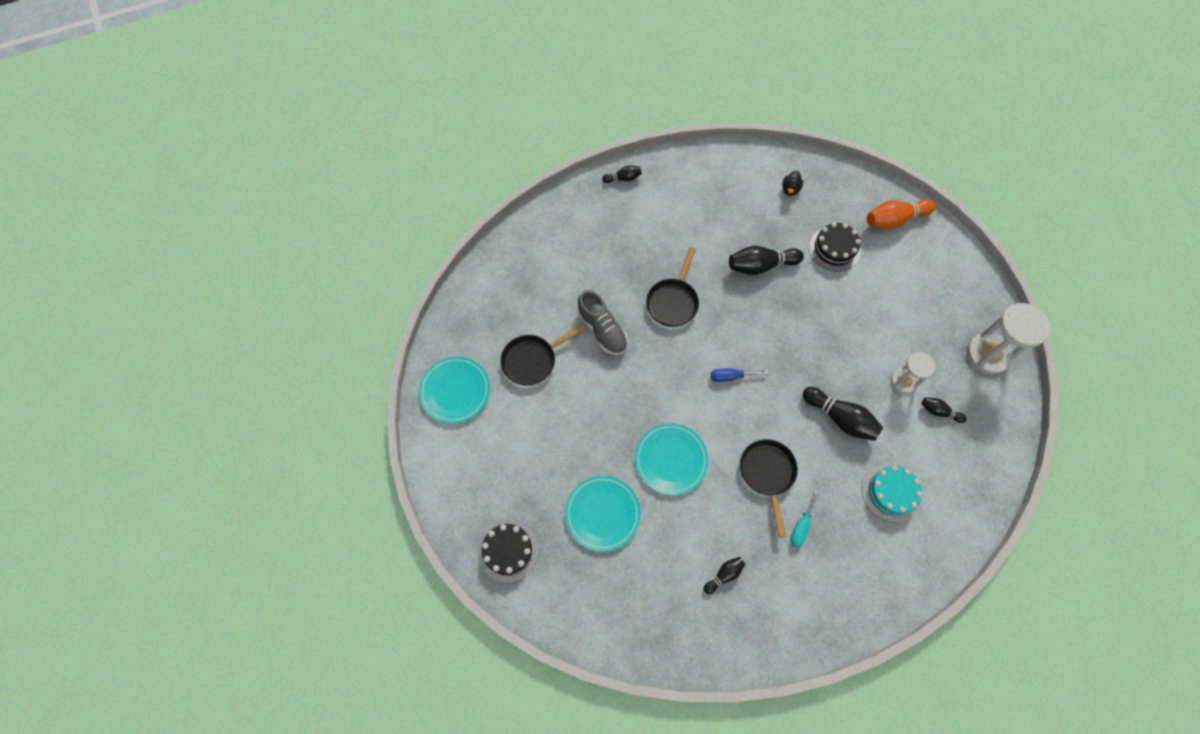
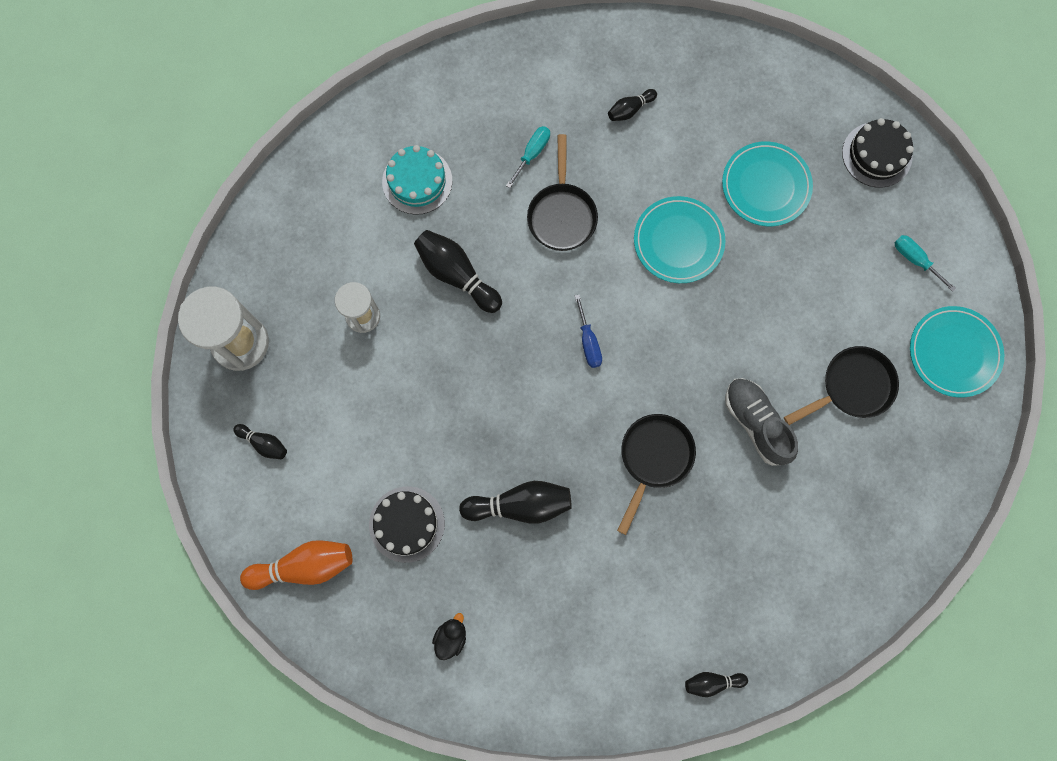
camera: 175 degrees left, 10 degrees up
blue screwdriver [711,368,768,382] -> blue screwdriver turned 75 degrees clockwise [575,295,602,368]
black bowling pin [922,398,966,423] -> black bowling pin moved to [233,424,287,459]
none -> turquoise screwdriver [894,235,956,292]

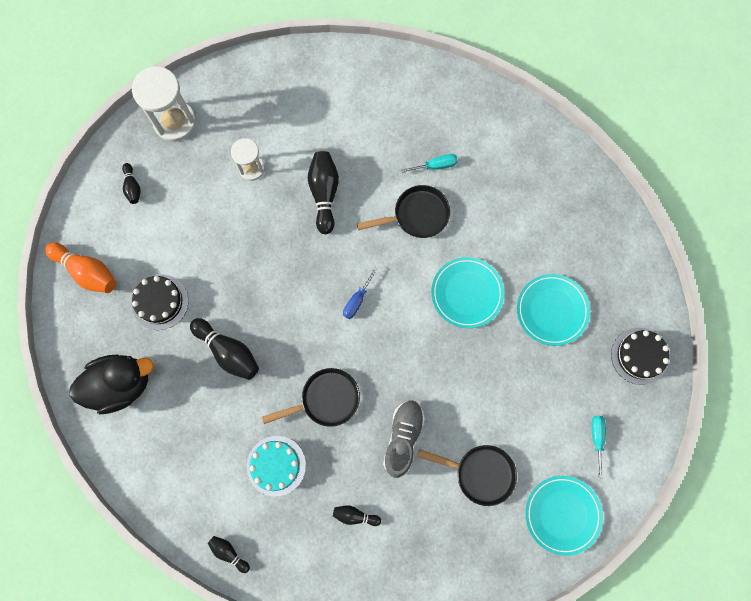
camera: 45 degrees right, 0 degrees up
turquoise cake [382,145,452,215] -> turquoise cake moved to [247,436,306,496]
black duck [432,613,466,660] -> black duck [69,355,153,414], size x2.36
black pan [527,134,598,251] -> black pan turned 150 degrees counterclockwise [357,185,450,238]
black bowling pin [608,89,657,121] -> black bowling pin moved to [333,505,381,526]

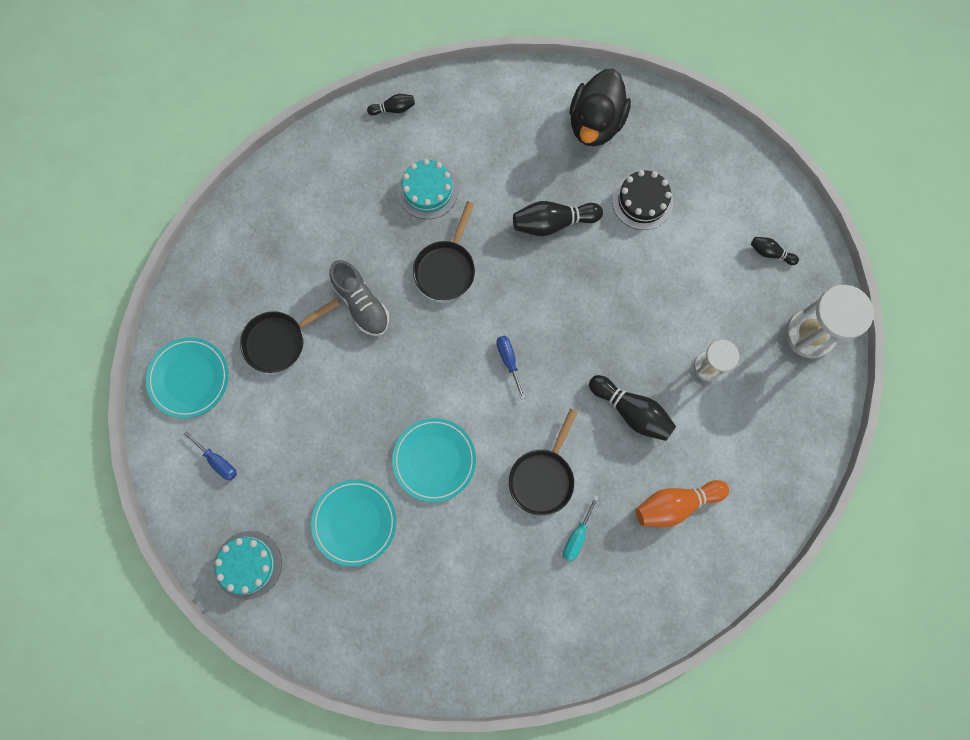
camera: 130 degrees right, 0 degrees up
orange bowling pin [45,242,116,293] -> orange bowling pin moved to [636,480,729,527]
black bowling pin [333,505,381,526] -> none
turquoise screwdriver [592,416,606,479] -> blue screwdriver [184,431,237,481]
black cake [611,328,670,385] -> turquoise cake [214,531,282,600]

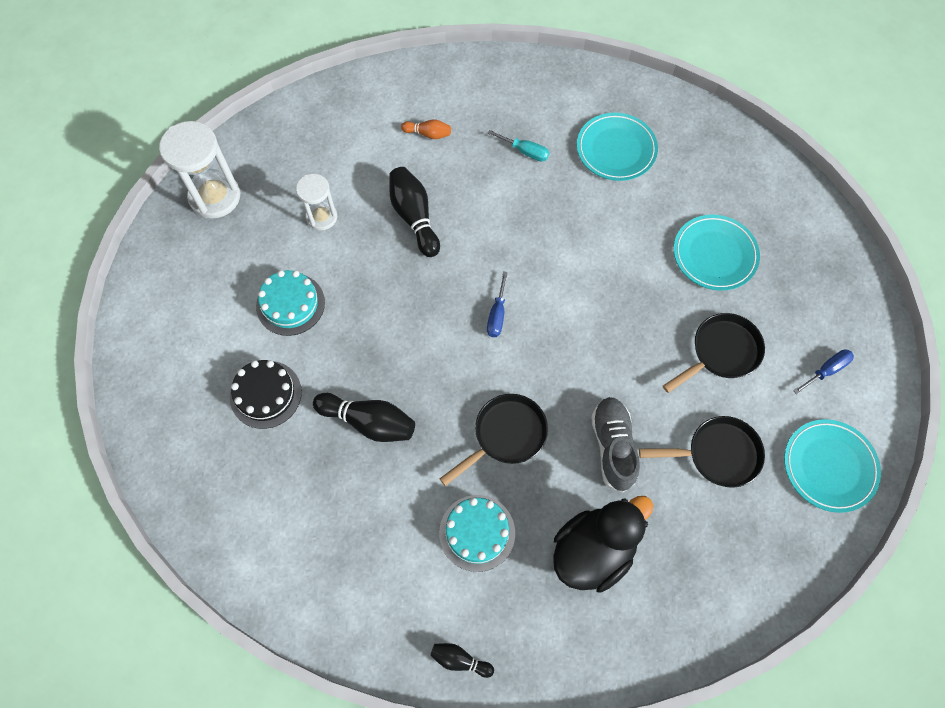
camera: 150 degrees left, 10 degrees down
blue screwdriver [184,431,237,481] -> blue screwdriver turned 75 degrees clockwise [793,349,854,394]
turquoise cake [214,531,282,600] -> turquoise cake moved to [256,270,325,336]
turquoise plate [392,418,476,502] -> turquoise plate moved to [577,113,658,181]
black pan [509,409,578,516] -> black pan moved to [663,313,765,393]
turquoise screwdriver [563,496,599,562] -> turquoise screwdriver turned 60 degrees clockwise [488,130,549,162]
black duck [570,69,631,146] -> black duck moved to [553,496,653,593]
orange bowling pin [636,480,729,527] -> orange bowling pin [401,120,451,139], size x0.55
black bowling pin [751,237,799,265] -> none

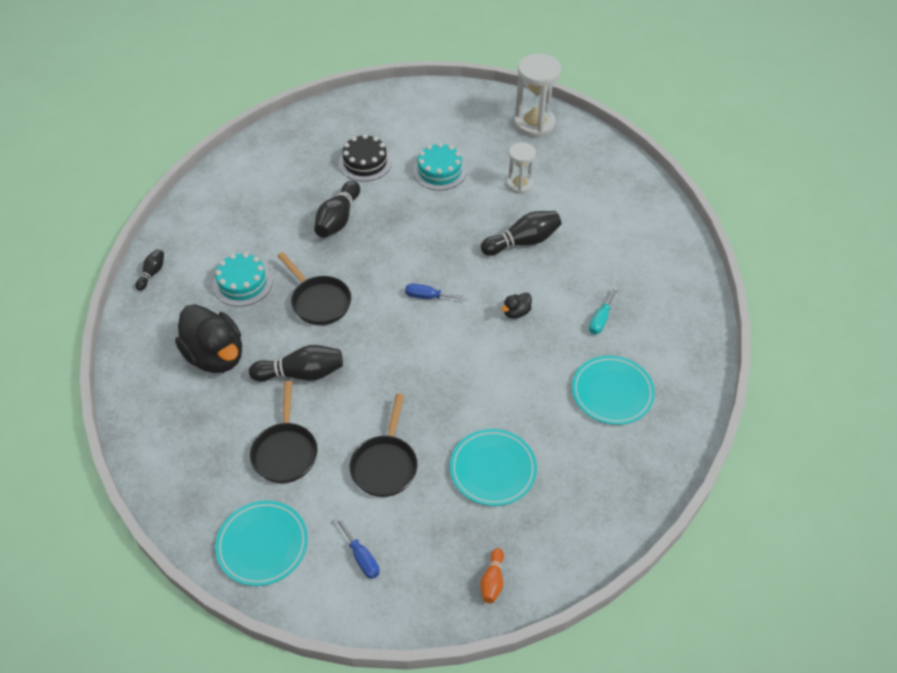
camera: 90 degrees right, 15 degrees down
orange bowling pin [401,120,451,139] -> orange bowling pin moved to [480,548,504,603]
grey shoe [591,397,640,493] -> black bowling pin [249,345,343,382]
black pan [663,313,765,393] -> black pan turned 45 degrees clockwise [350,394,418,497]
none -> black duck [501,292,532,319]

